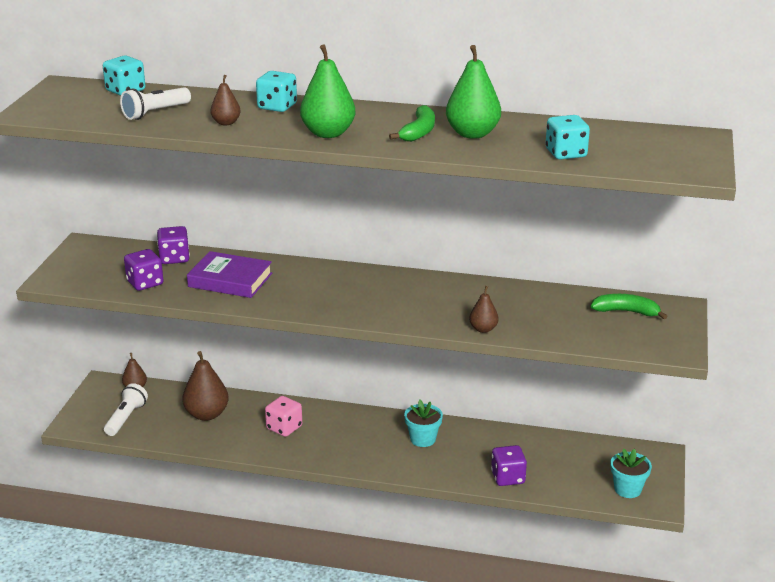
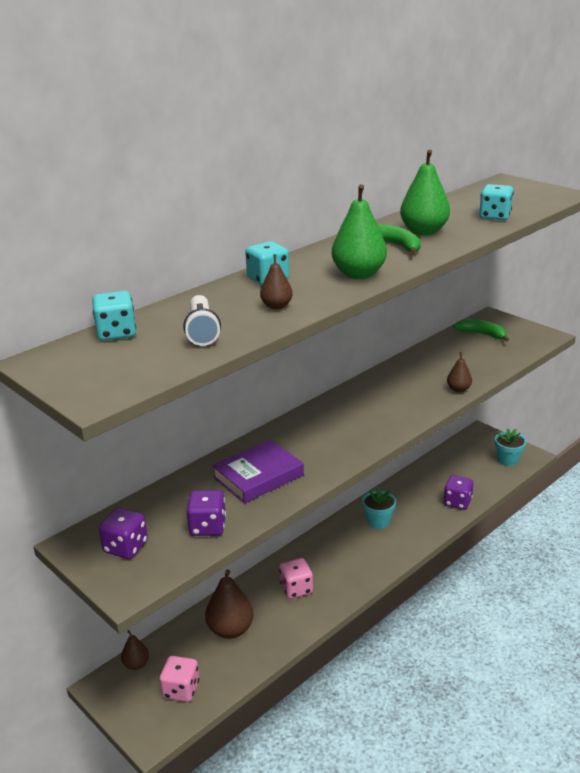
camera: 55 degrees left, 0 degrees up
white flashlight [104,383,148,436] -> pink dice [159,656,199,702]
purple dice [157,226,190,264] -> purple dice moved to [99,508,148,559]
green banana [590,294,667,319] -> green banana turned 75 degrees clockwise [454,319,509,342]

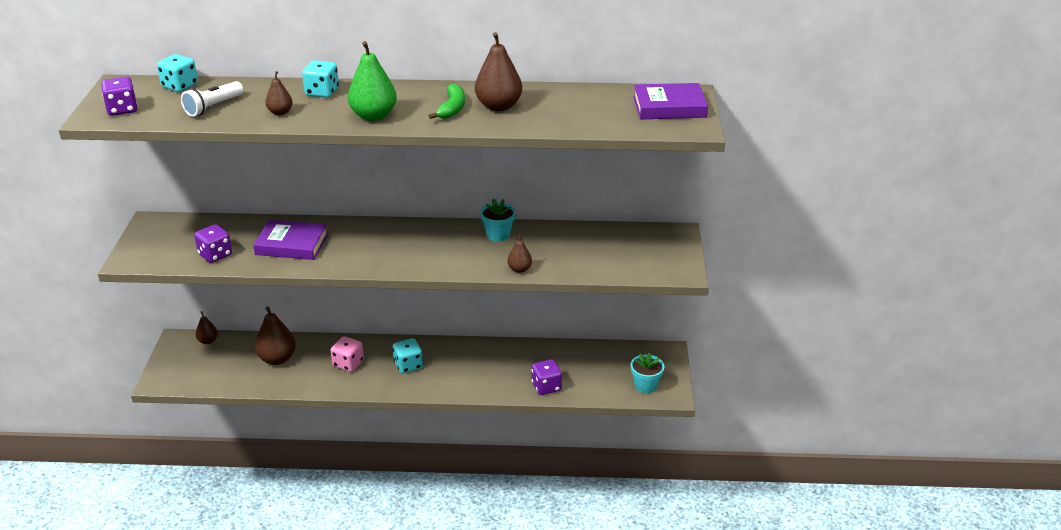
camera: 45 degrees right, 5 degrees up
purple dice [99,508,148,559] -> purple dice moved to [101,77,138,116]
pink dice [159,656,199,702] -> none
turquoise flower pot [362,487,396,529] -> turquoise flower pot moved to [480,198,516,242]
green pear [400,150,450,235] -> brown pear [475,32,522,111]
green banana [454,319,509,342] -> none
turquoise dice [479,184,514,220] -> turquoise dice moved to [393,338,423,374]
none -> purple book [633,83,708,119]

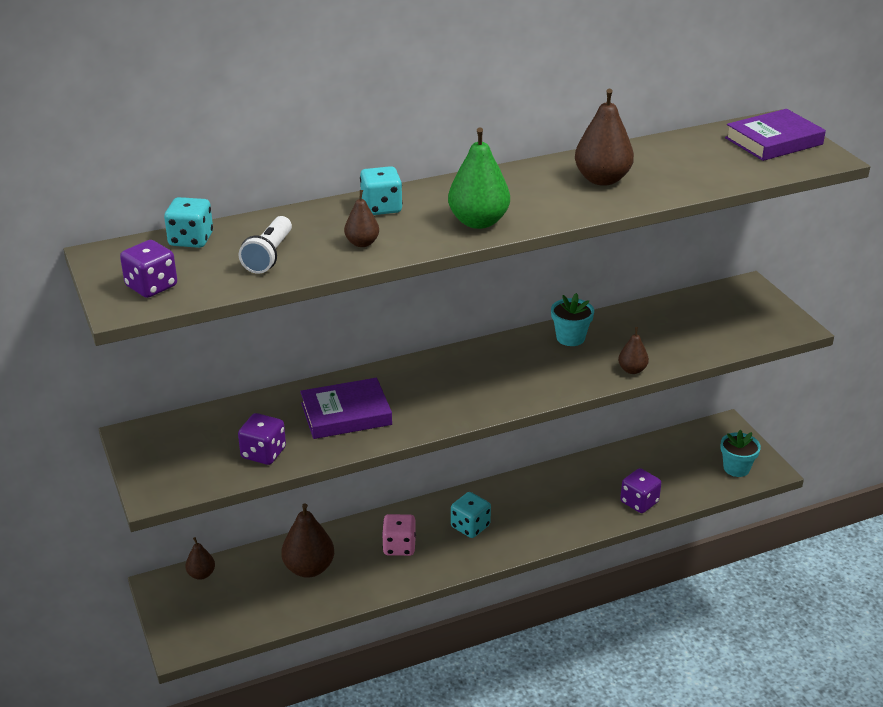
camera: 25 degrees left, 0 degrees up
green banana [429,83,465,119] -> none

